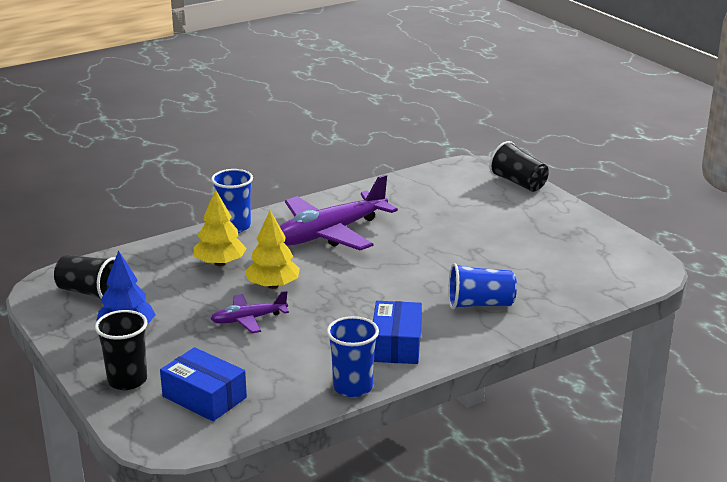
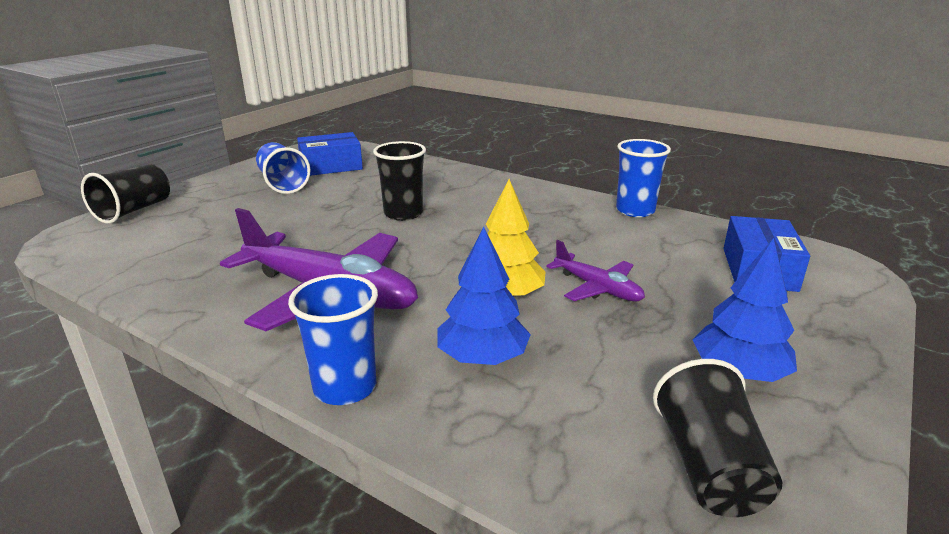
camera: 115 degrees left, 0 degrees up
black cup [95,310,147,390] -> black cup moved to [373,141,426,221]
yellow tree [194,189,247,266] -> blue tree [437,227,531,365]
blue box [373,301,422,364] -> blue box moved to [297,132,363,176]
blue cup [448,263,517,309] -> blue cup moved to [256,142,311,194]

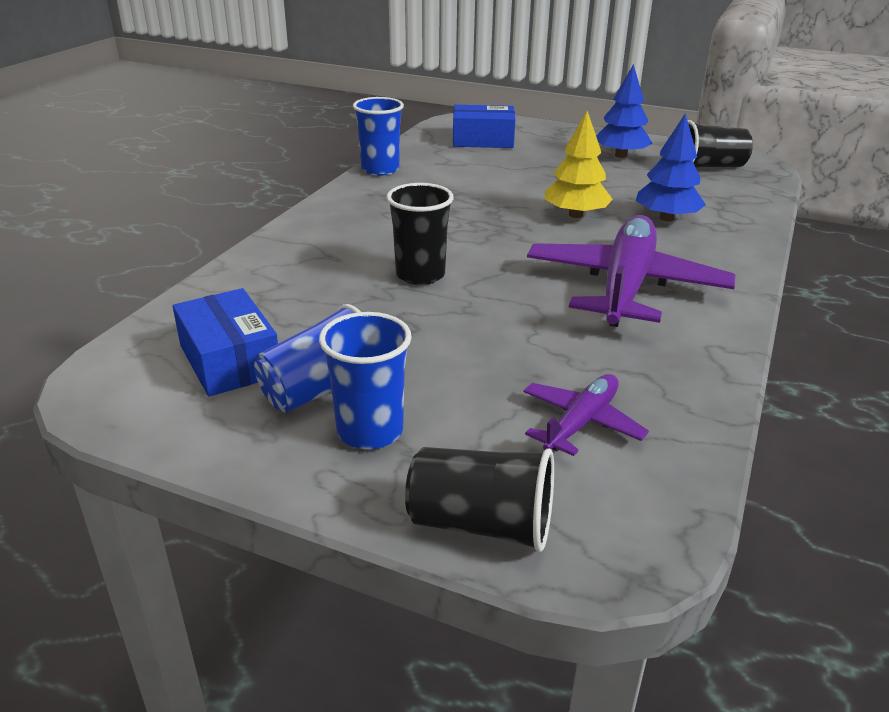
camera: 100 degrees left, 5 degrees up
blue cup [288,274,378,405] -> blue cup moved to [319,312,412,449]
purple plane [546,240,645,302] -> purple plane moved to [523,374,649,456]

